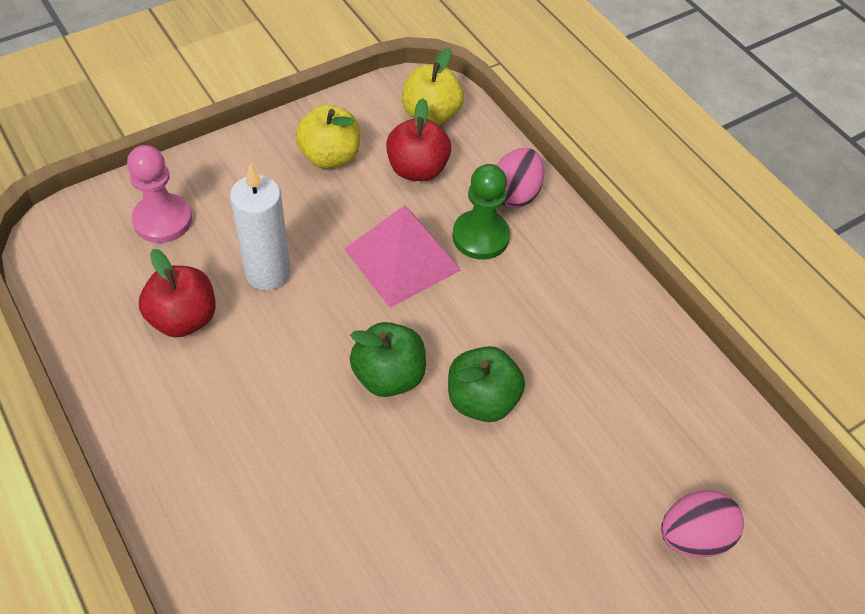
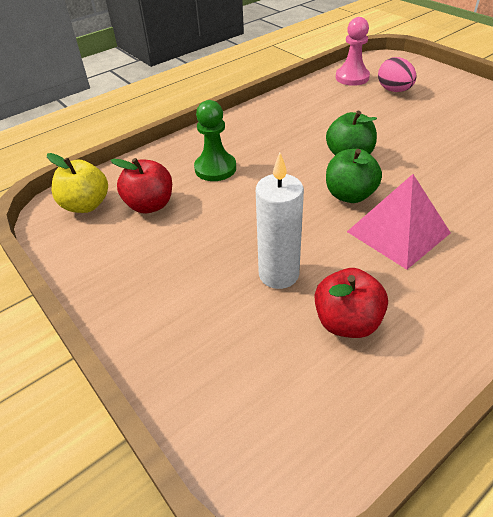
camera: 90 degrees left, 10 degrees down
pink pawn [127,145,192,243] -> pink pawn moved to [336,17,370,86]
yellow apple [295,105,360,169] -> none
pink pyramid [344,205,461,308] -> pink pyramid moved to [347,174,451,270]
pink egg [496,148,544,208] -> none

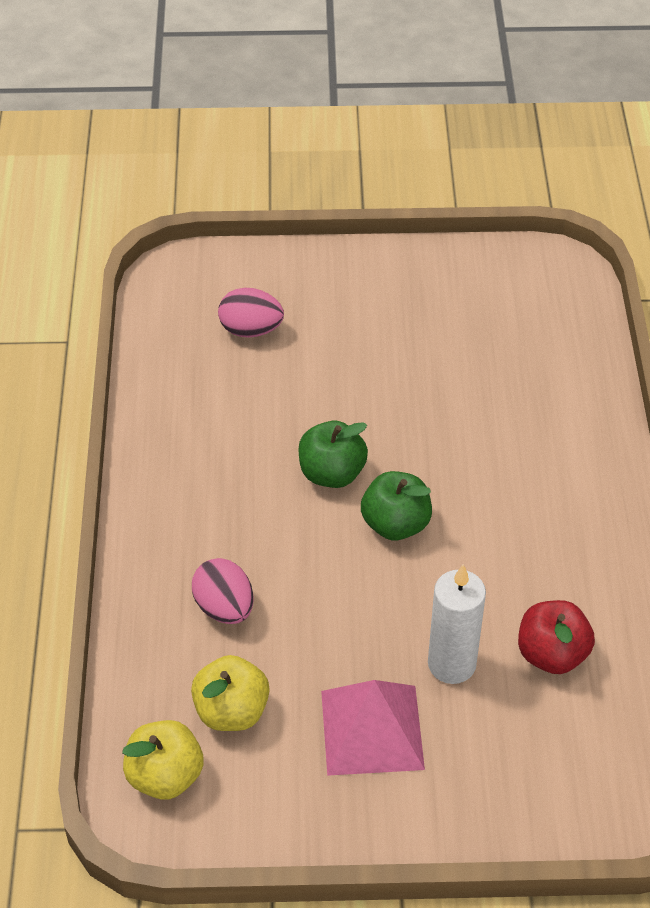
camera: 55 degrees left, 5 degrees up
red apple [110,158,172,213] -> yellow apple [191,655,270,731]
green pawn [194,100,236,181] -> pink egg [192,558,253,624]
pink pawn [336,17,370,86] -> none
pink pyramid [347,174,451,270] -> pink pyramid moved to [321,680,425,776]

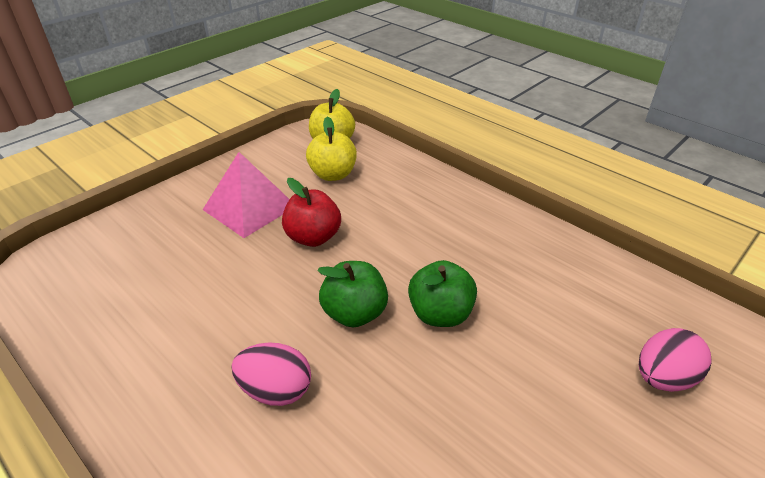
camera: 135 degrees right, 10 degrees down
pink egg [192,558,253,624] -> pink egg moved to [231,342,311,406]
white candle [428,565,486,684] -> none
red apple [518,600,595,674] -> red apple moved to [282,178,341,247]

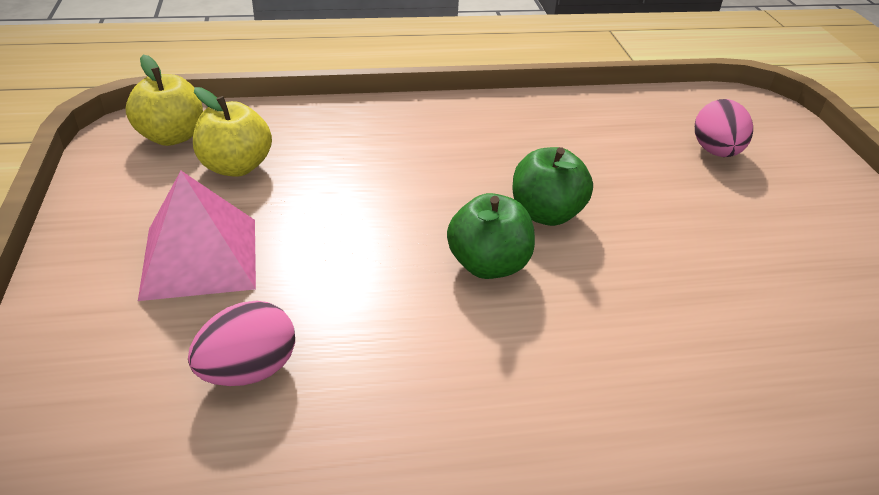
camera: 55 degrees left, 0 degrees up
pink egg [231,342,311,406] -> pink egg moved to [188,300,295,386]
red apple [282,178,341,247] -> none

